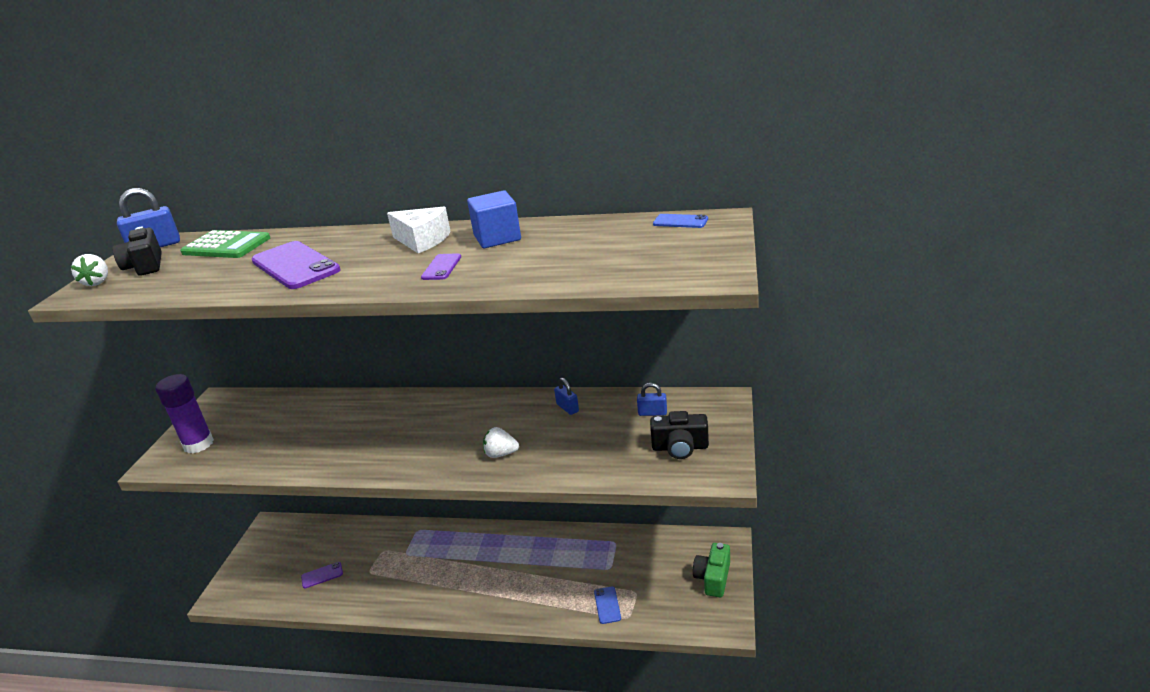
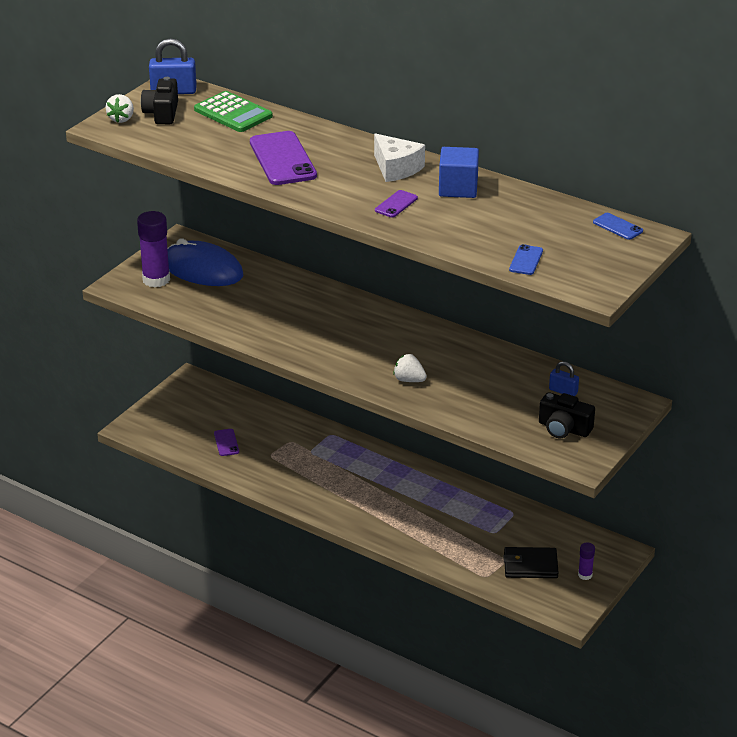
camera: 20 degrees right, 5 degrees up
purple phone [301,562,343,588] -> purple phone turned 75 degrees clockwise [214,429,239,456]
blue padlock [554,378,579,415] -> none
blue phone [594,586,621,624] -> blue phone moved to [509,244,543,275]
green camera [693,543,730,597] -> purple glue stick [578,542,595,580]
none -> blue mouse [167,238,243,286]
none -> black wallet [503,547,559,578]

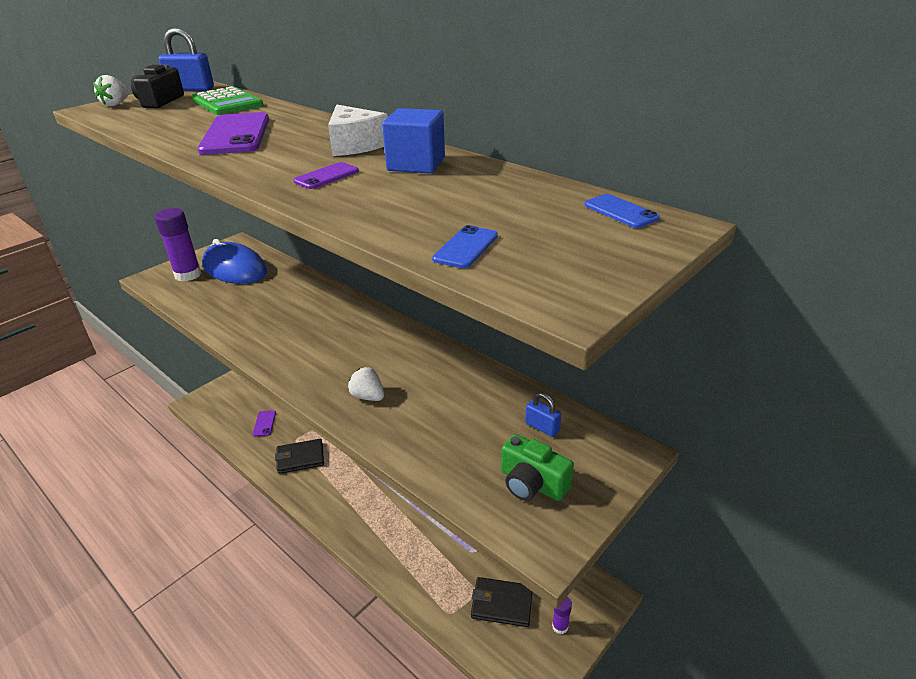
camera: 10 degrees right, 0 degrees up
black camera [539,392,595,438] -> green camera [501,434,574,501]
none -> black wallet [275,439,324,474]

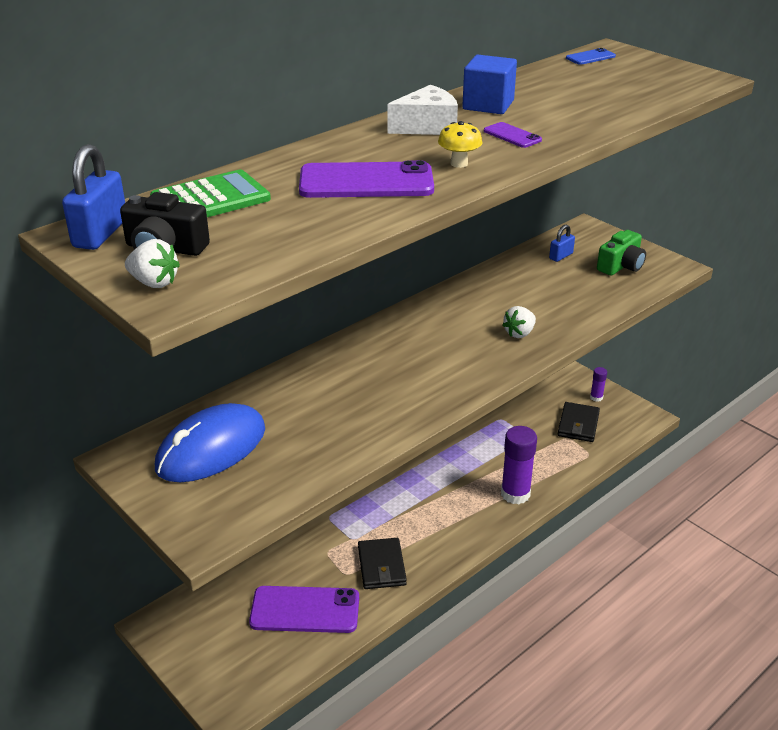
camera: 85 degrees left, 0 degrees up
purple glue stick [155,208,202,282] -> purple glue stick moved to [501,426,537,504]
purple phone [253,410,276,437] -> purple phone [249,586,359,633], size x2.10
blue phone [432,225,498,268] -> none
none -> yellow mushroom [438,121,483,168]

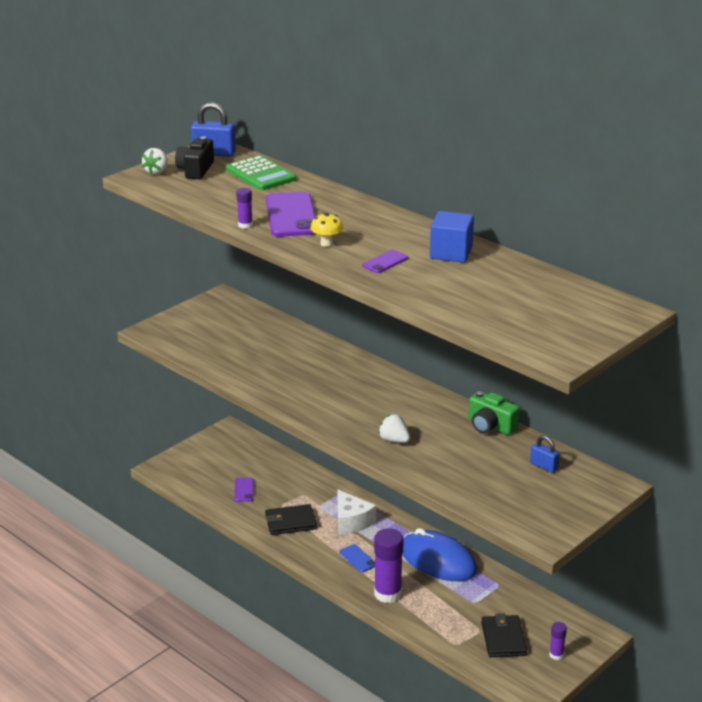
camera: 85 degrees right, 5 degrees down
blue mouse [155,403,265,482] -> blue mouse moved to [402,528,477,581]
purple phone [249,586,359,633] -> purple phone [234,478,254,502], size x0.48
white cheese [388,85,458,135] -> white cheese moved to [337,490,376,535]
black wallet [558,402,600,442] -> black wallet turned 75 degrees clockwise [481,613,527,657]
blue phone [566,48,616,65] -> blue phone moved to [340,544,375,572]
green camera [597,230,646,276] -> green camera moved to [468,391,520,435]
none -> purple glue stick [236,188,253,229]

